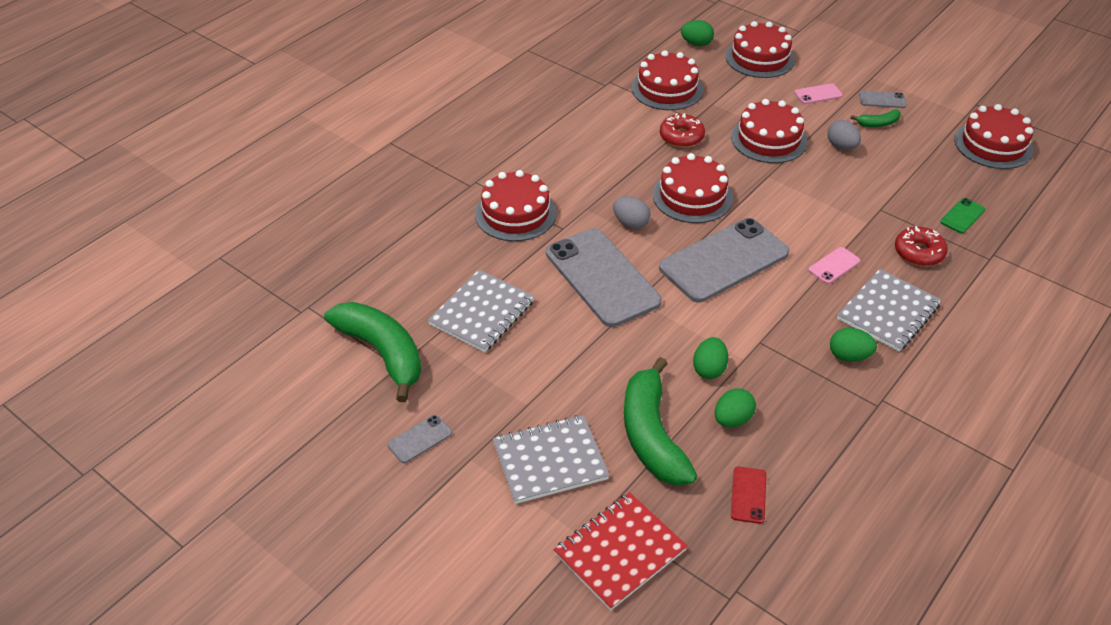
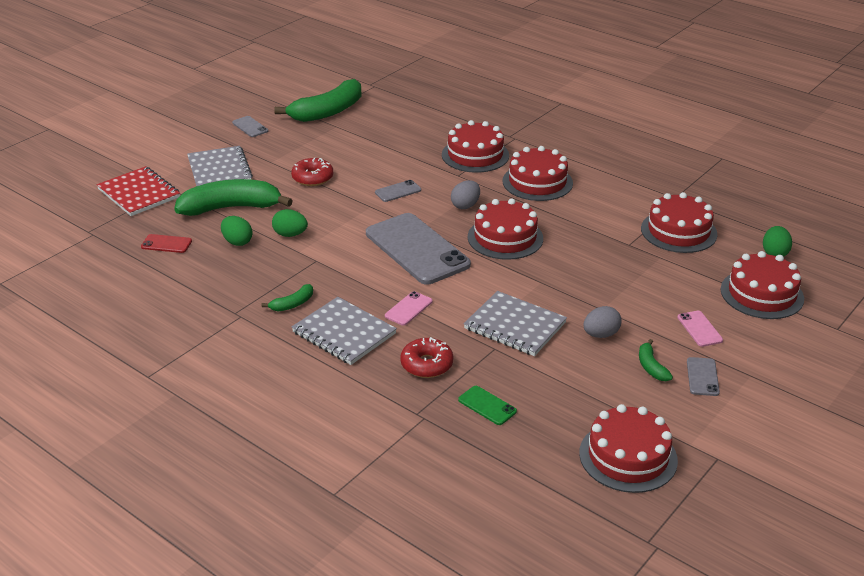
camera: 90 degrees right, 10 degrees down
grey notebook [428,270,535,352] -> grey notebook moved to [464,291,567,356]
grey phone [546,228,662,327] -> grey phone [375,180,421,202], size x0.42
red donut [660,113,705,148] -> red donut moved to [291,157,333,186]
red cake [731,99,807,163] -> red cake moved to [503,146,573,201]
pink phone [808,247,861,284] -> pink phone turned 75 degrees clockwise [385,291,433,325]
green egg [830,328,877,362] -> green banana [261,284,313,311]

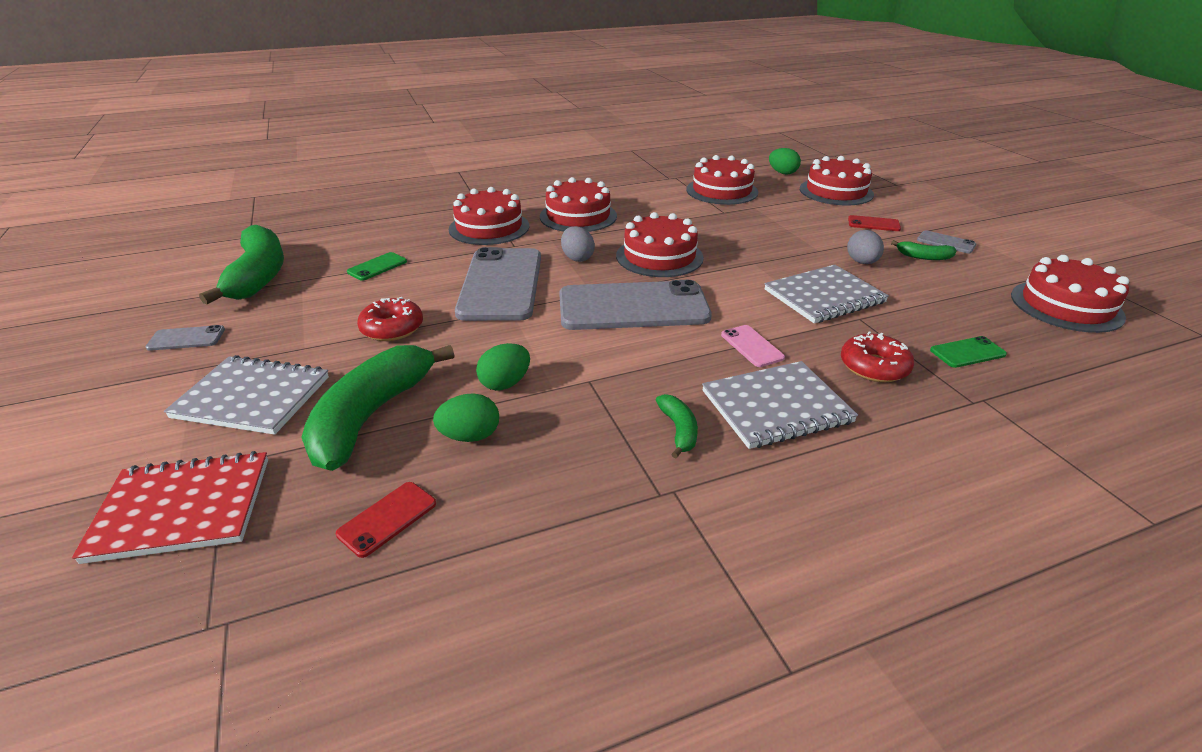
camera: 60 degrees left, 0 degrees up
grey phone [375,180,421,202] -> grey phone [455,247,541,321], size x2.41
pink phone [677,311,723,347] -> red phone [848,215,901,231]
none -> green phone [347,252,407,281]

